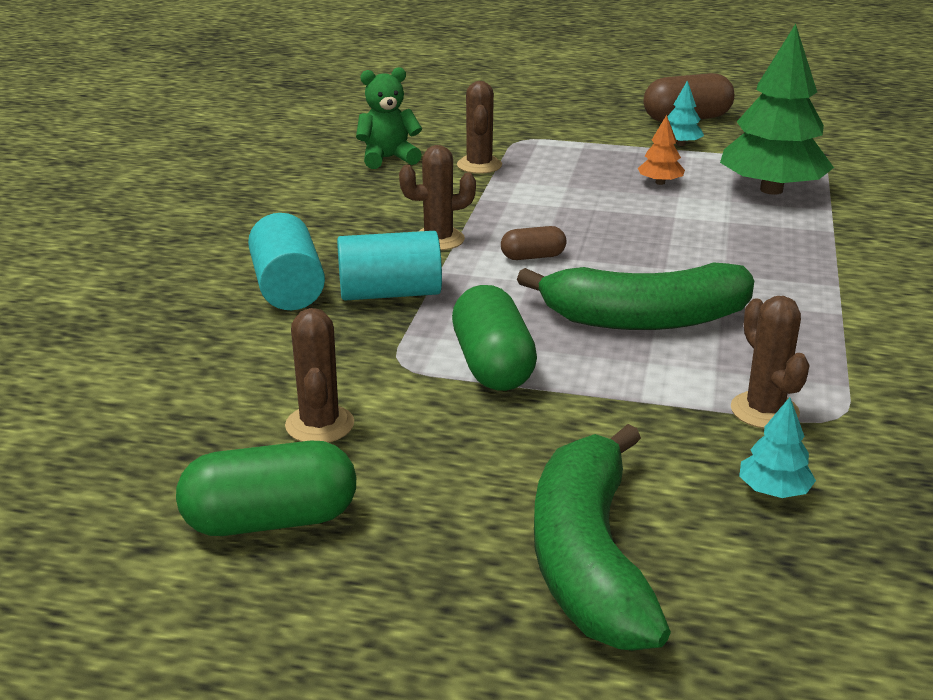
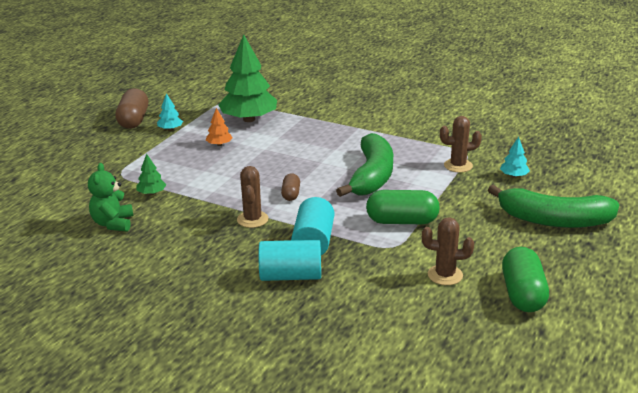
camera: 75 degrees left, 0 degrees up
brown cactus [457,81,502,174] -> green tree [136,154,166,195]

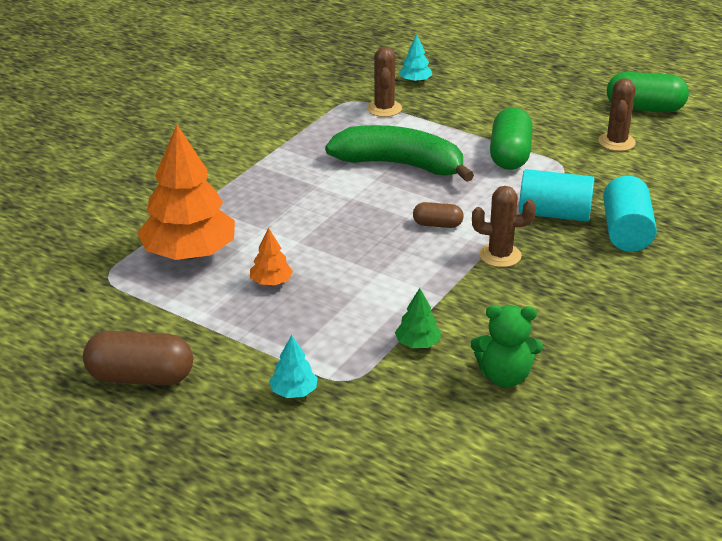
camera: 85 degrees left, 5 degrees up
turquoise tree [157,93,183,131] -> turquoise tree moved to [269,335,318,398]
green tree [218,34,277,122] -> orange tree [137,125,235,260]
green banana [488,185,620,228] -> none

